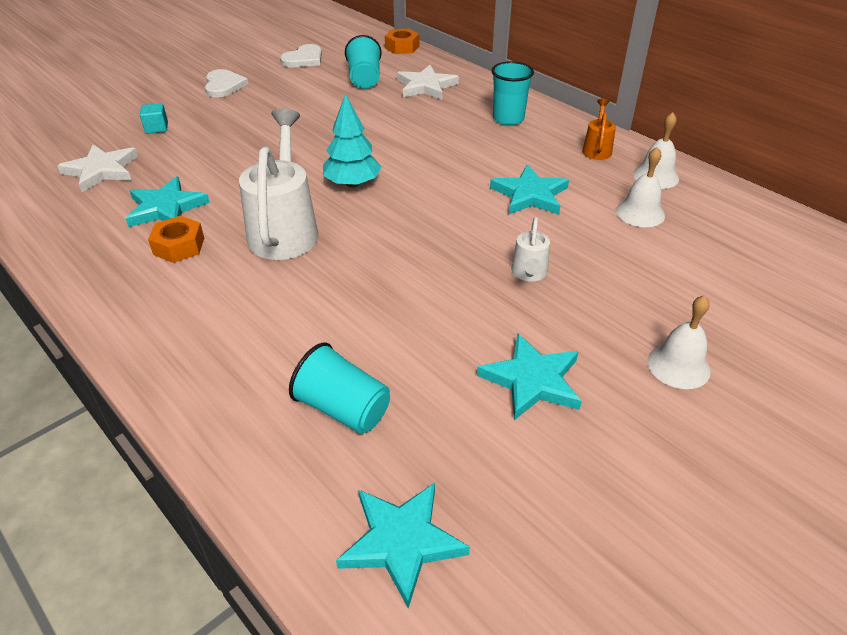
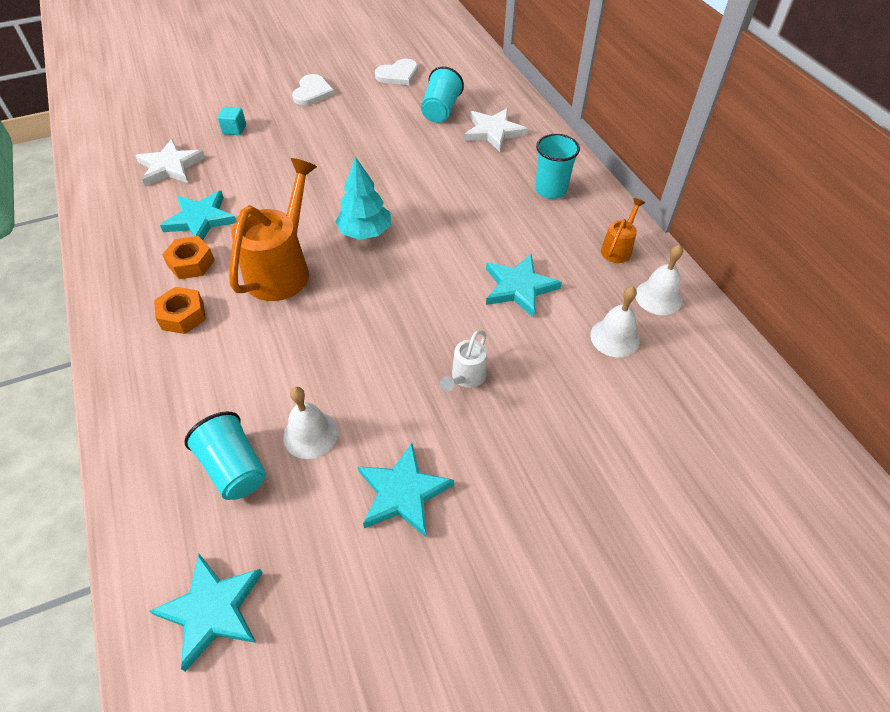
camera: 20 degrees right, 10 degrees up
white watering can [239,109,318,260] -> orange watering can [229,158,317,301]
orange nut [385,28,419,54] -> orange nut moved to [154,287,206,334]
white bell [647,295,711,389] -> white bell moved to [283,387,338,459]

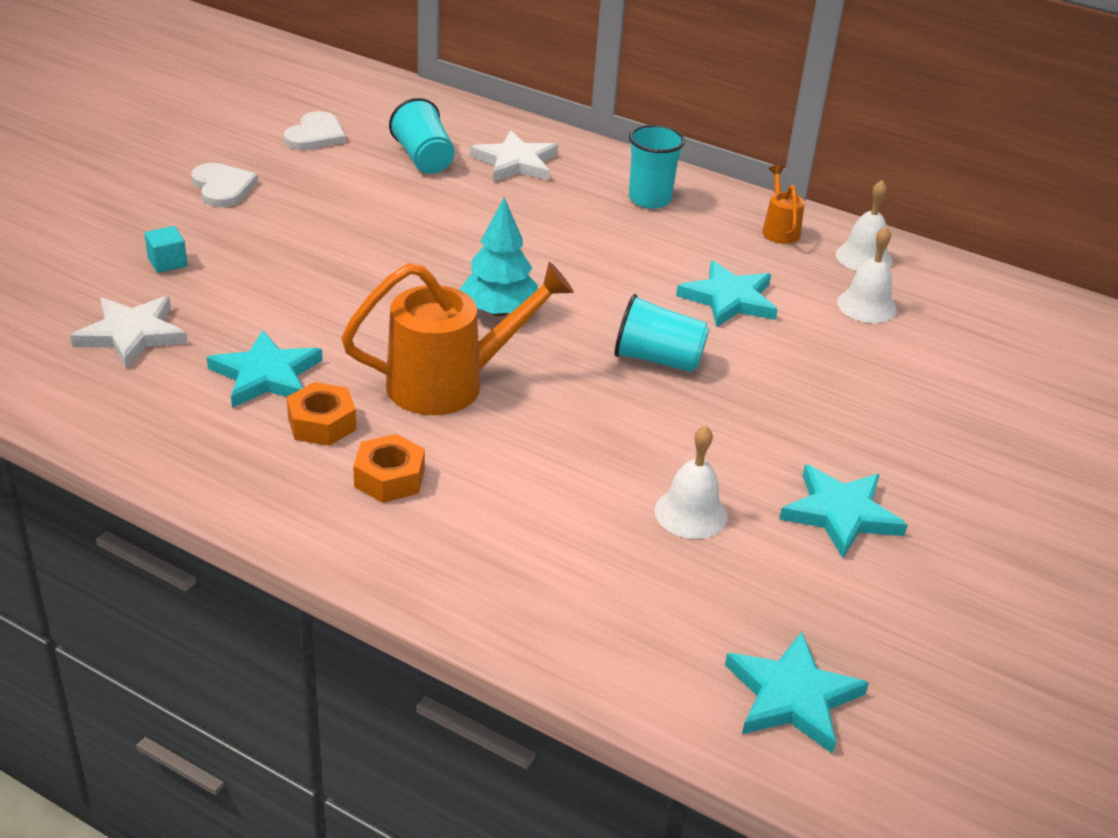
camera: 40 degrees left, 15 degrees down
turquoise cup [184,412,266,500] -> turquoise cup moved to [615,294,709,372]
orange watering can [229,158,317,301] -> orange watering can turned 90 degrees clockwise [341,262,574,415]
white watering can [440,330,487,392] -> none

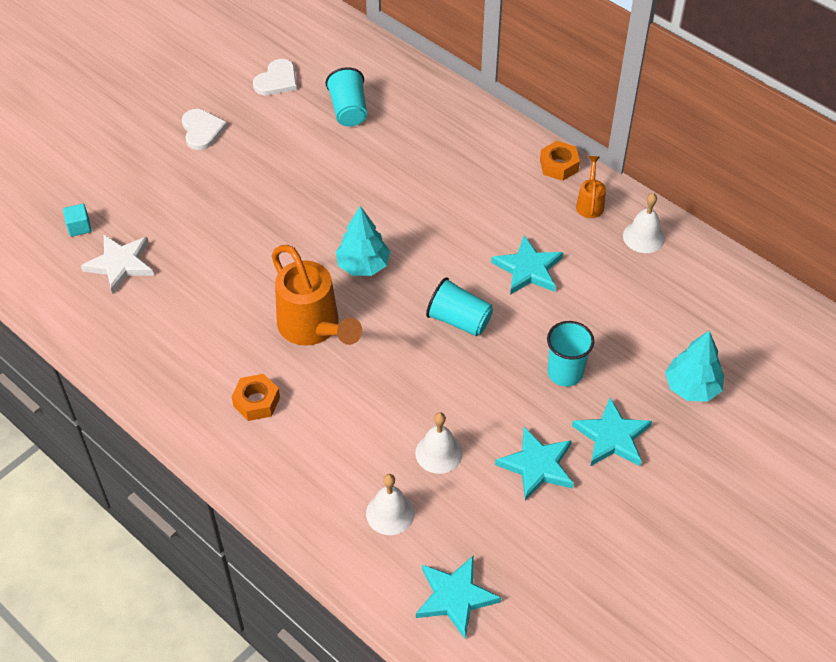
camera: 15 degrees right, 15 degrees up
turquoise cube [145,226,187,273] -> turquoise cube moved to [63,204,91,237]
turquoise star [207,330,322,408] -> turquoise star moved to [572,398,652,466]
orange nut [286,382,356,446] -> orange nut moved to [540,141,580,181]
orange watering can [341,262,574,415] -> orange watering can turned 60 degrees clockwise [272,245,362,346]
white star [470,131,558,182] -> none
turquoise cup [629,125,685,209] -> turquoise cup moved to [547,321,594,386]
white bell [837,226,897,323] -> white bell moved to [366,474,415,535]
none -> turquoise tree [665,331,724,402]

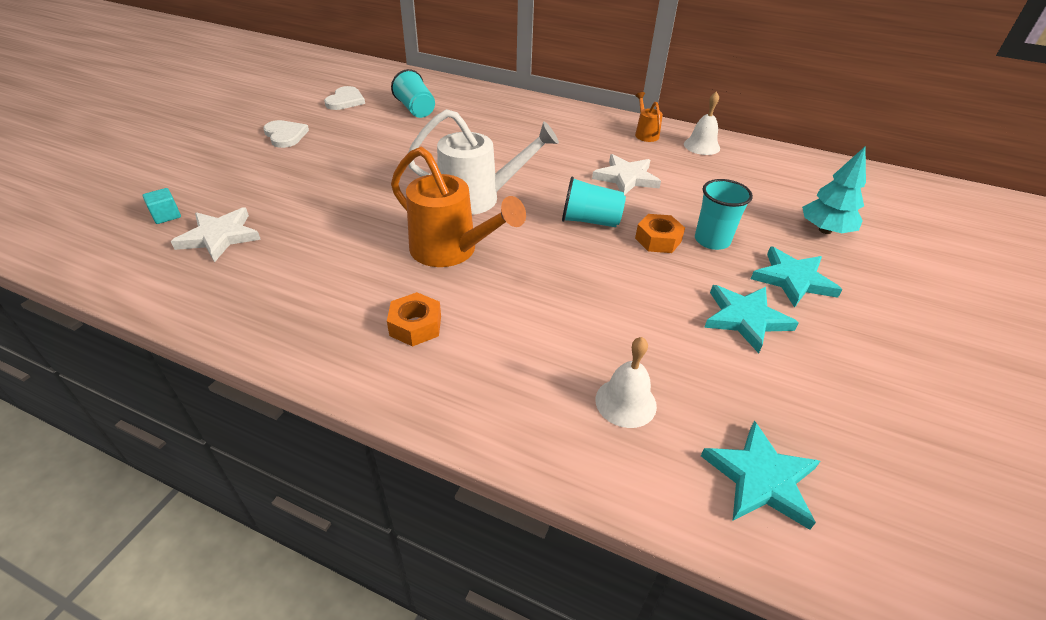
camera: 20 degrees left, 10 degrees down
turquoise tree [336,206,390,276] -> white watering can [408,109,559,215]
white bell [415,412,463,474] -> none
turquoise star [491,235,563,295] -> white star [592,154,661,195]
orange nut [540,141,580,181] -> orange nut moved to [635,214,685,253]

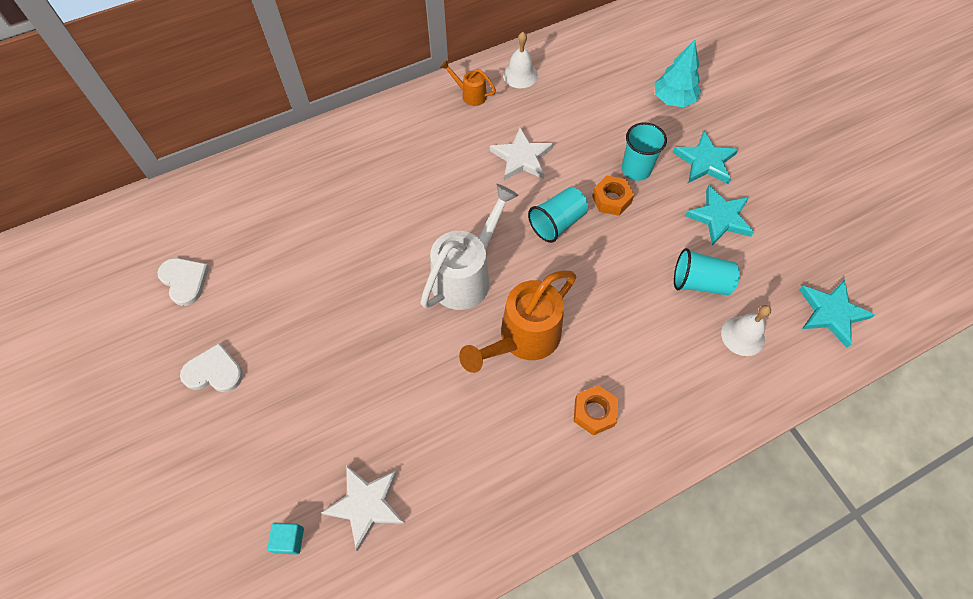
camera: 50 degrees left, 20 degrees up
turquoise cup [391,69,435,118] -> turquoise cup moved to [674,248,740,295]
orange watering can [391,147,526,267] -> orange watering can turned 150 degrees clockwise [459,270,576,373]

